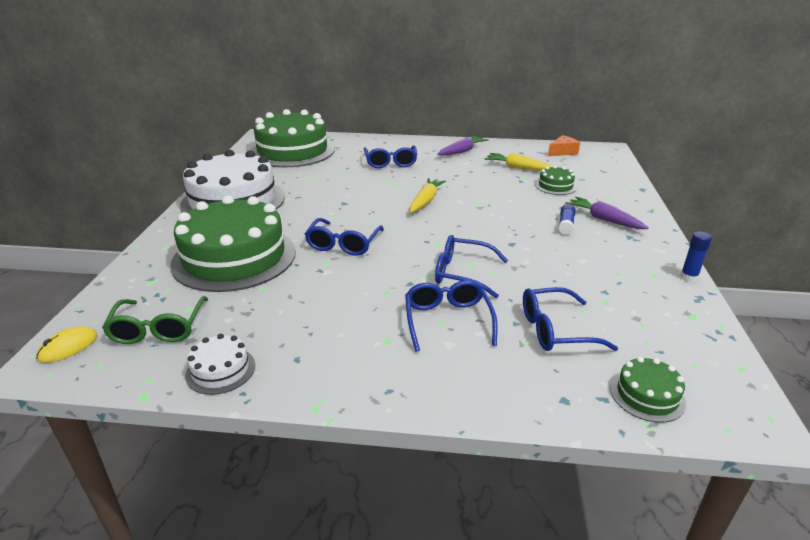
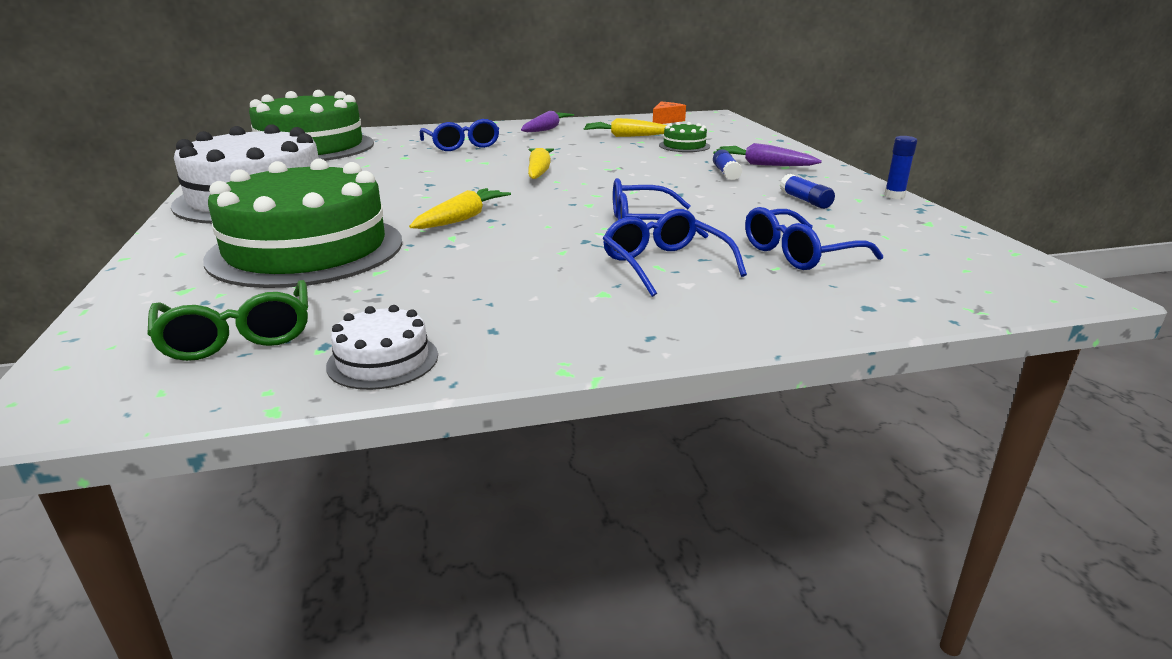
camera: 20 degrees left, 5 degrees down
yellow mouse [36,326,97,363] -> none
blue glasses [305,218,384,256] -> yellow carrot [409,188,511,229]
green cake [610,357,686,423] -> none
none -> blue glue stick [780,174,835,209]

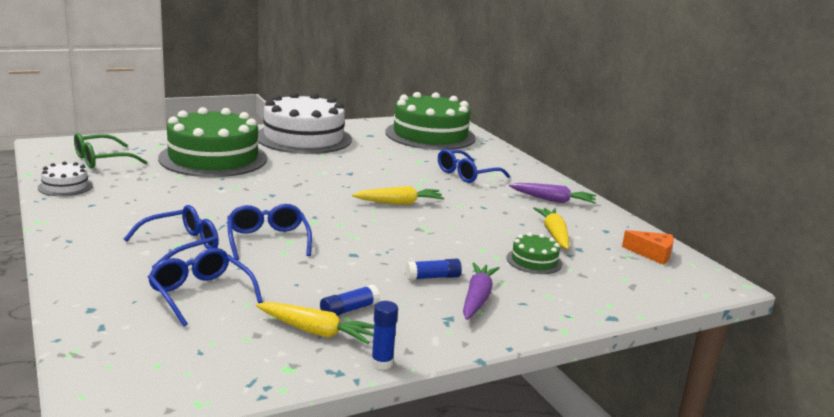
camera: 75 degrees right, 5 degrees down
yellow carrot [409,188,511,229] -> yellow carrot moved to [256,302,374,344]

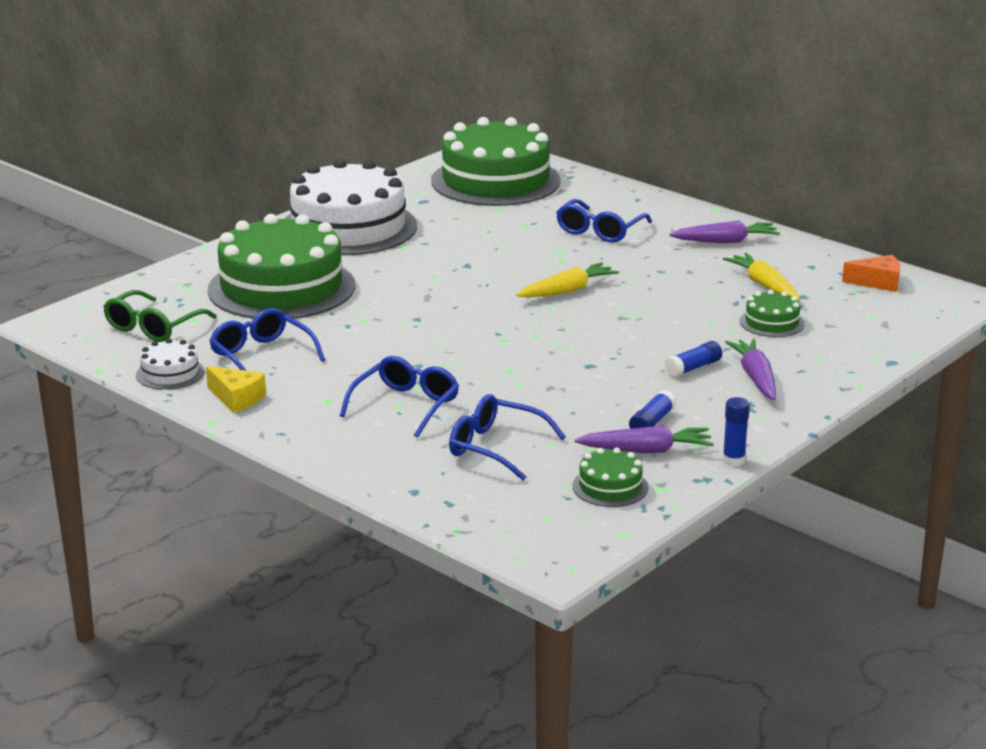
camera: 20 degrees left, 5 degrees up
blue glasses [227,204,312,260] -> blue glasses moved to [209,308,325,371]
yellow carrot [256,302,374,344] -> purple carrot [574,426,714,453]
none -> yellow cheese [206,366,266,413]
none -> green cake [573,447,648,507]

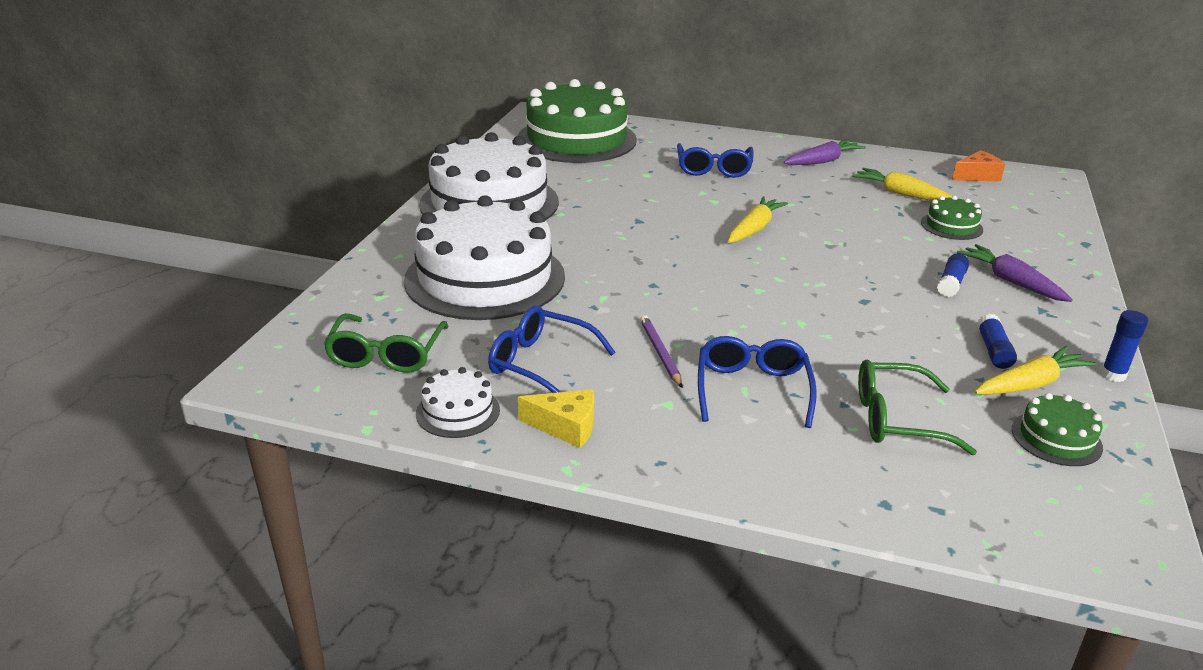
camera: 25 degrees left, 5 degrees up
green cake [208,214,355,319] -> white cake [404,195,565,320]
blue glasses [449,394,566,481] -> green glasses [858,360,977,455]
purple carrot [574,426,714,453] -> yellow carrot [974,346,1096,395]
none -> purple pencil [640,315,682,388]

